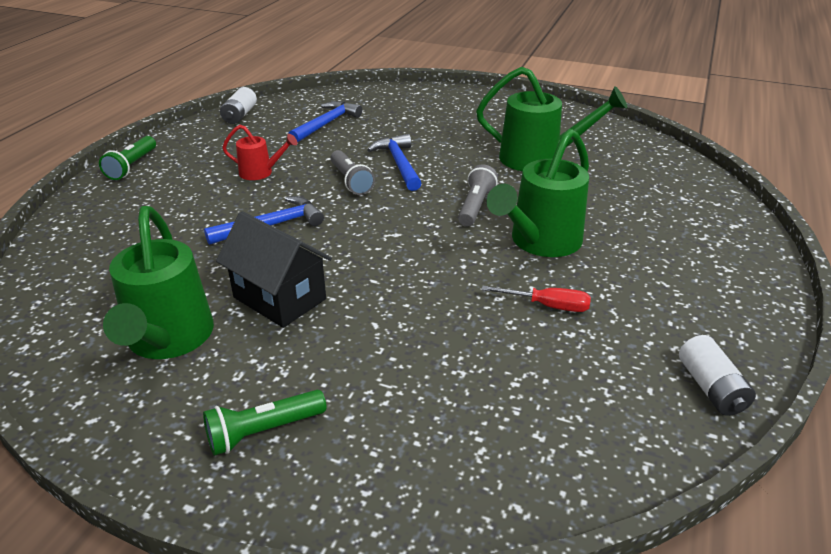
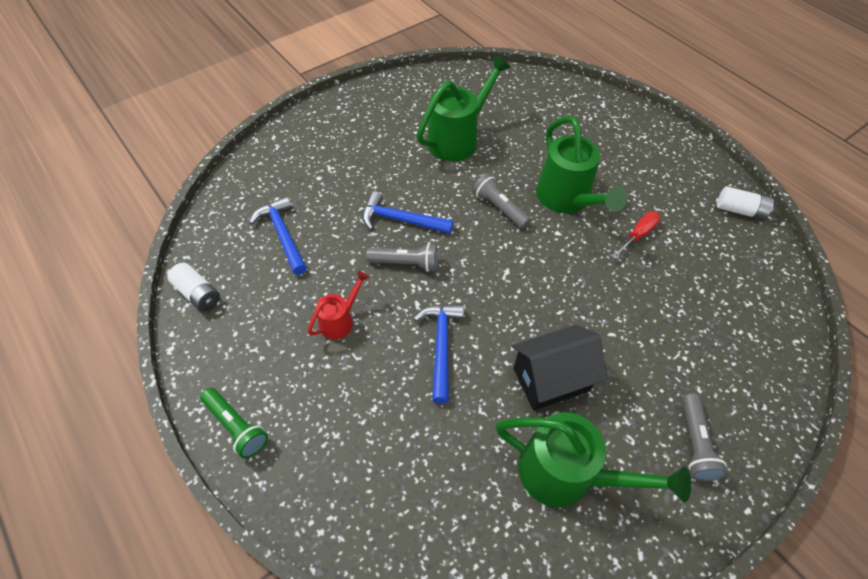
camera: 60 degrees left, 20 degrees up
green flashlight [203,390,327,456] -> grey flashlight [682,393,727,481]

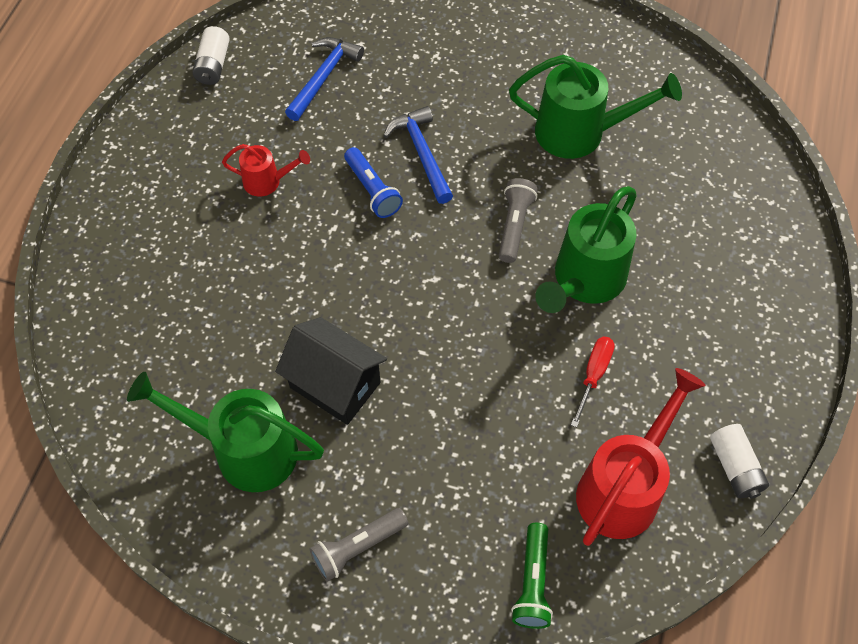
camera: 55 degrees right, 5 degrees up
green flashlight [200,388,268,459] -> green flashlight moved to [511,523,553,629]
grey flashlight [366,243,438,272] -> blue flashlight [344,147,403,218]
blue hammer [414,304,464,403] -> none
green watering can [496,412,691,508] -> green watering can turned 120 degrees clockwise [127,372,324,492]
red screwdriver [612,211,660,259] -> red screwdriver turned 75 degrees counterclockwise [571,337,615,427]
none -> red watering can [576,368,706,546]

